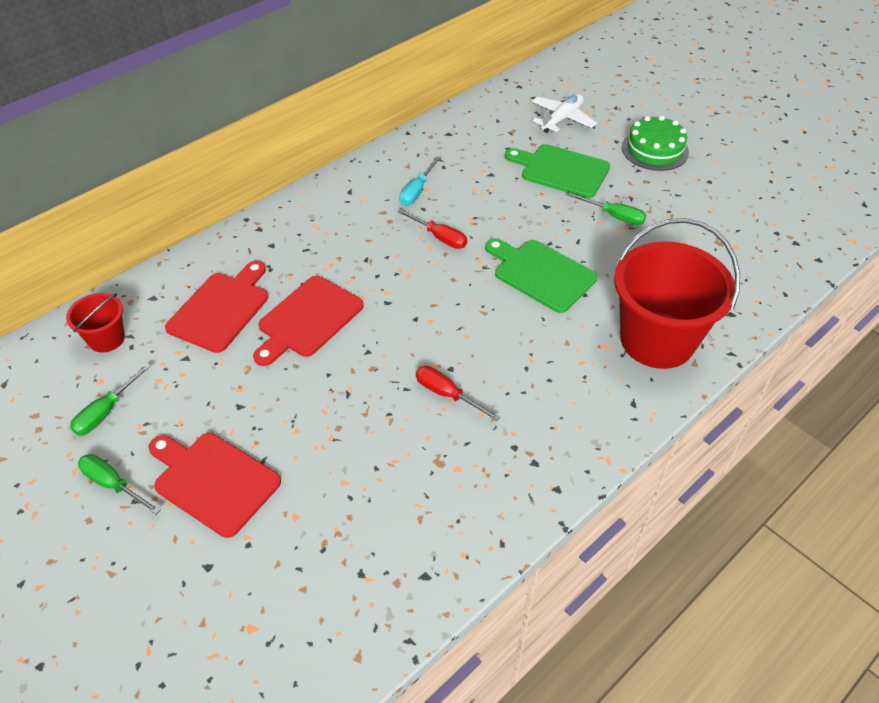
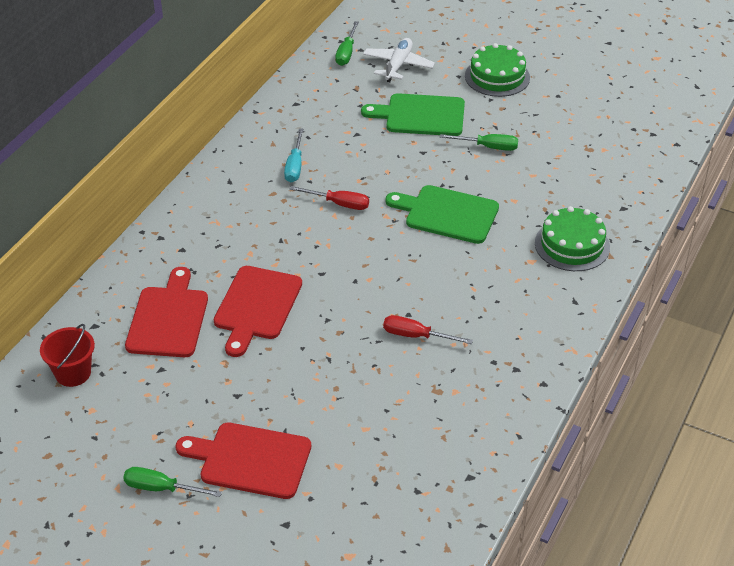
camera: 20 degrees left, 5 degrees down
green screwdriver [70,363,151,436] -> green screwdriver moved to [335,21,359,66]
red bucket [614,218,740,369] -> green cake [535,206,610,271]

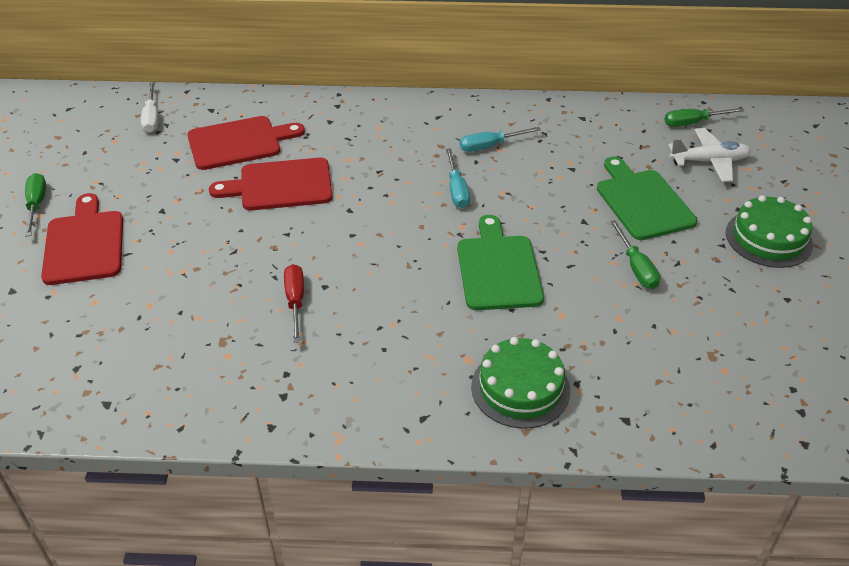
camera: 65 degrees right, 0 degrees up
red bucket [40,324,95,387] -> white screwdriver [141,82,158,133]
red screwdriver [290,186,369,210] -> turquoise screwdriver [446,148,470,208]

